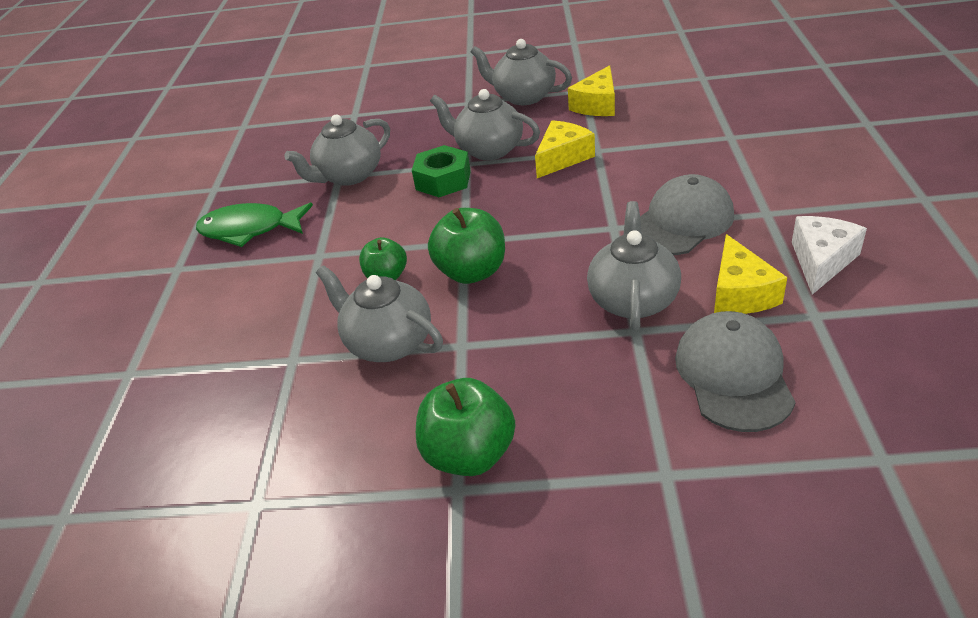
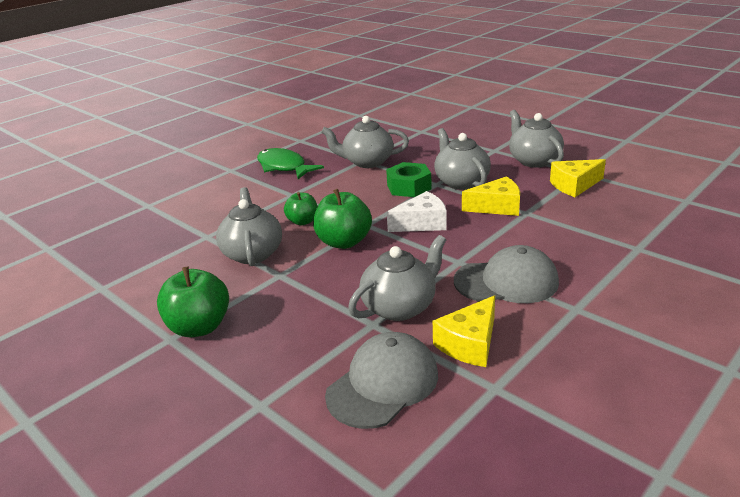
camera: 40 degrees right, 10 degrees down
white cheese [792,216,867,295] -> white cheese moved to [387,191,446,232]

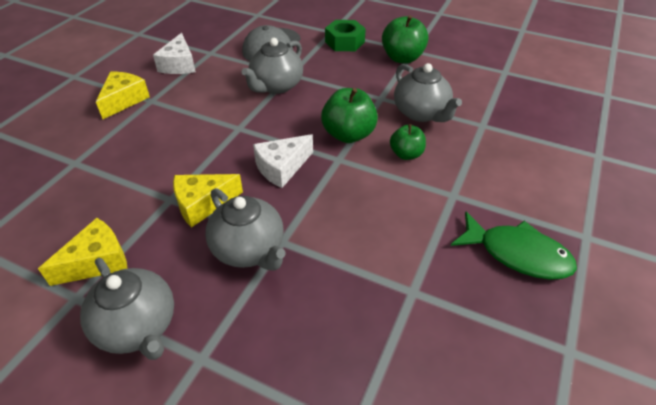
camera: 160 degrees right, 15 degrees up
grey teapot [321,116,409,168] -> none
green nut [386,162,432,197] -> green nut moved to [325,20,366,51]
yellow cheese [433,295,495,367] -> yellow cheese moved to [96,71,150,119]
grey cap [454,245,559,303] -> none
none -> white cheese [153,33,196,74]

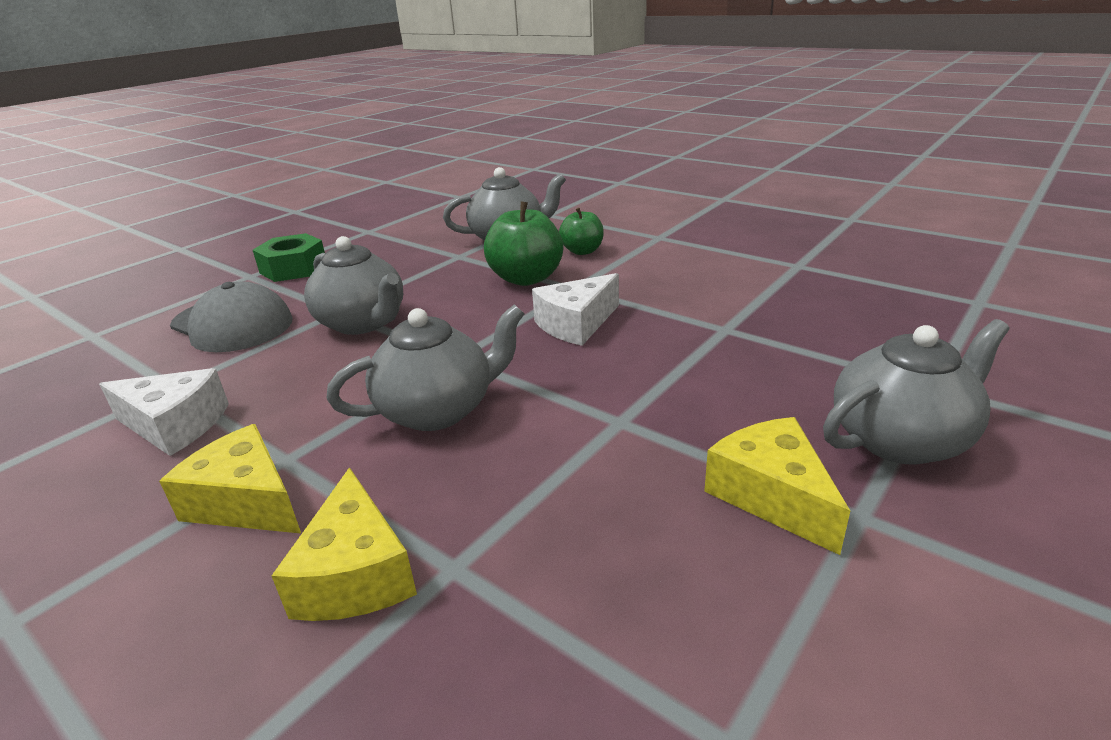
camera: 75 degrees left, 15 degrees down
yellow cheese [173,174,243,227] -> yellow cheese moved to [272,468,417,621]
grey teapot [205,188,286,271] -> grey teapot moved to [327,304,524,431]
white cheese [253,134,313,188] -> white cheese turned 75 degrees clockwise [532,273,619,346]
green apple [382,15,429,63] -> none
green fish [451,211,577,280] -> none

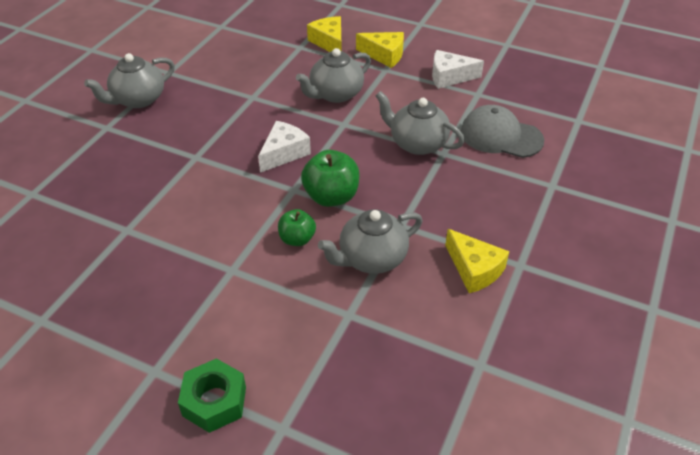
camera: 165 degrees right, 15 degrees up
green nut [253,233,325,282] -> green nut moved to [178,358,246,433]
yellow cheese [704,417,850,555] -> yellow cheese moved to [445,229,509,293]

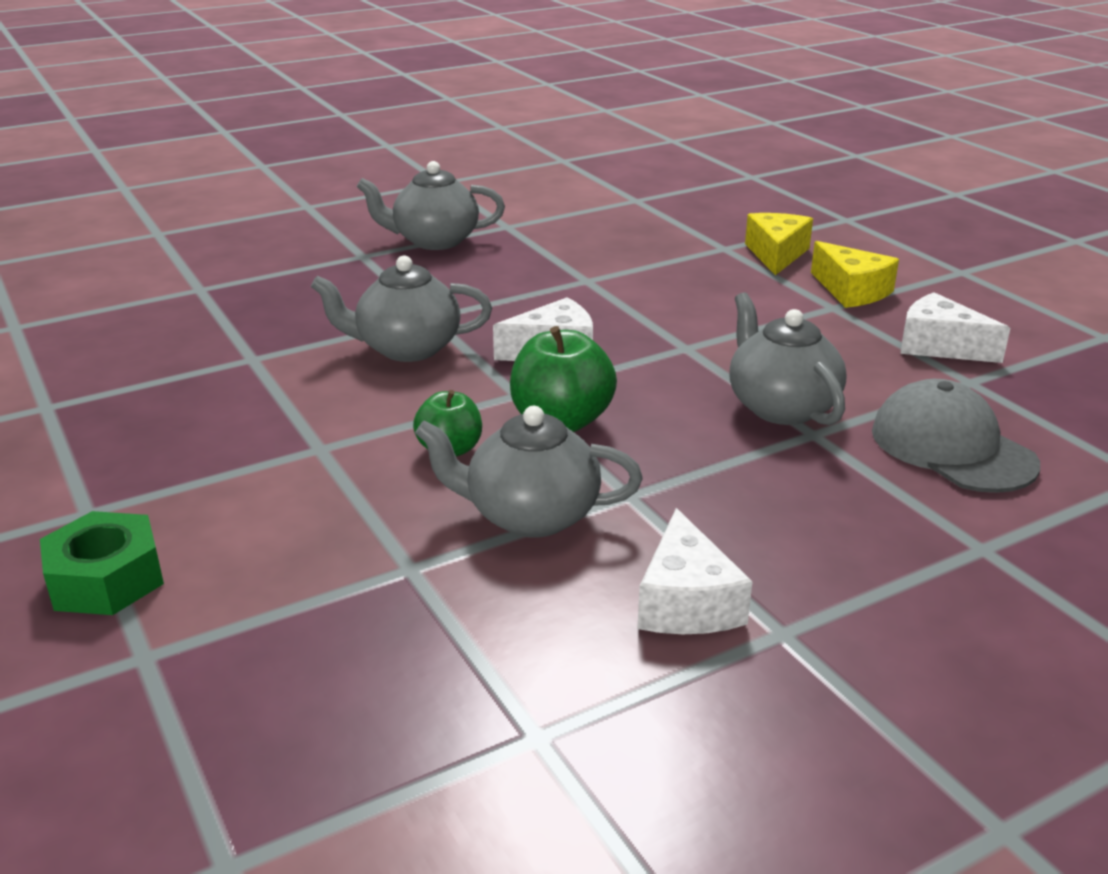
camera: 35 degrees right, 15 degrees down
grey teapot [296,48,371,103] -> grey teapot moved to [311,256,492,362]
yellow cheese [445,229,509,293] -> white cheese [637,508,753,634]

